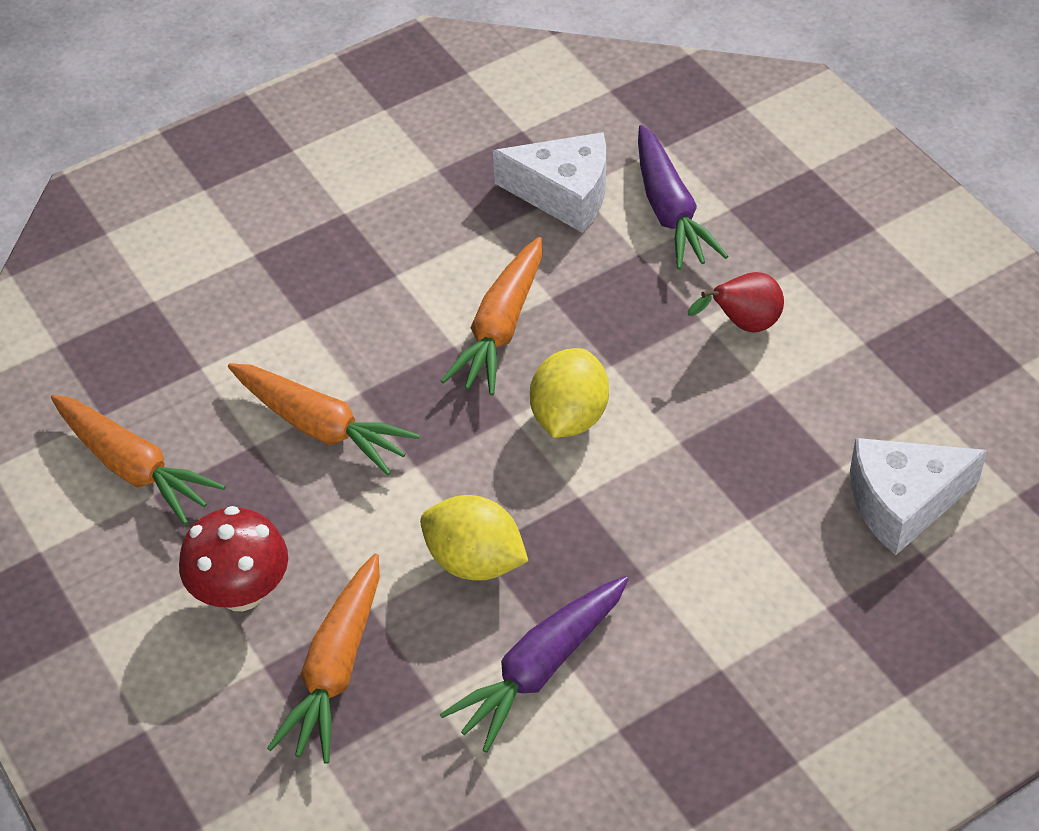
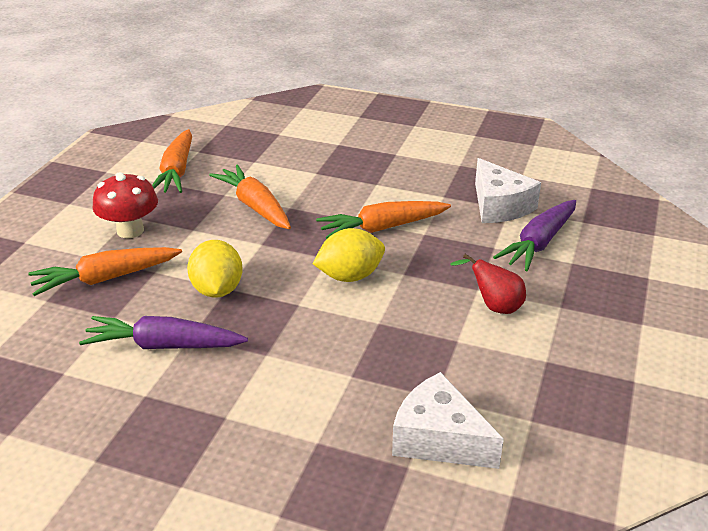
camera: 50 degrees right, 15 degrees down
orange carrot [228,363,420,475] -> orange carrot turned 150 degrees clockwise [209,165,291,229]

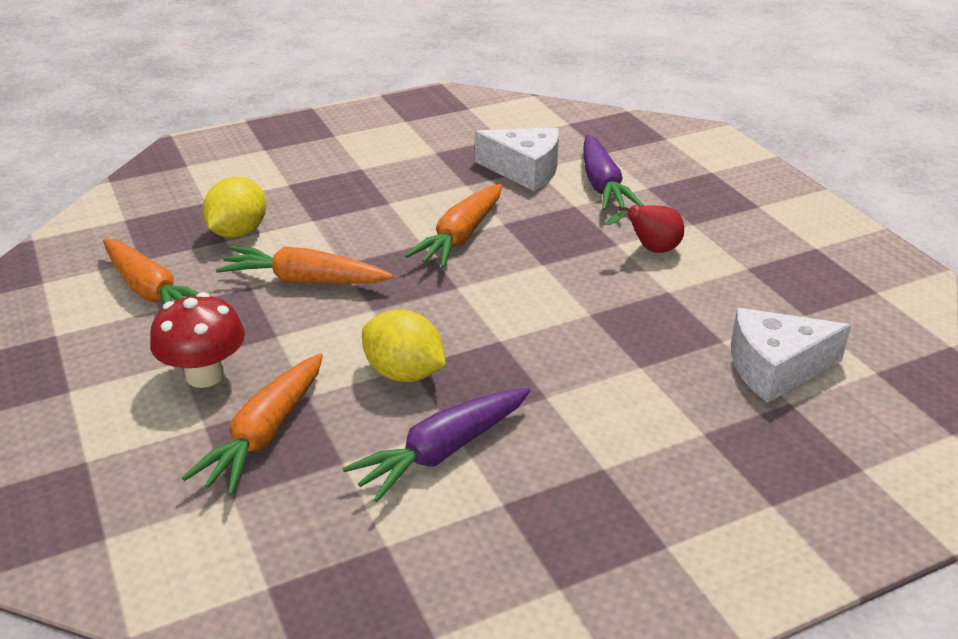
camera: 45 degrees left, 0 degrees up
yellow lemon [313,228,385,282] -> yellow lemon moved to [203,177,266,238]

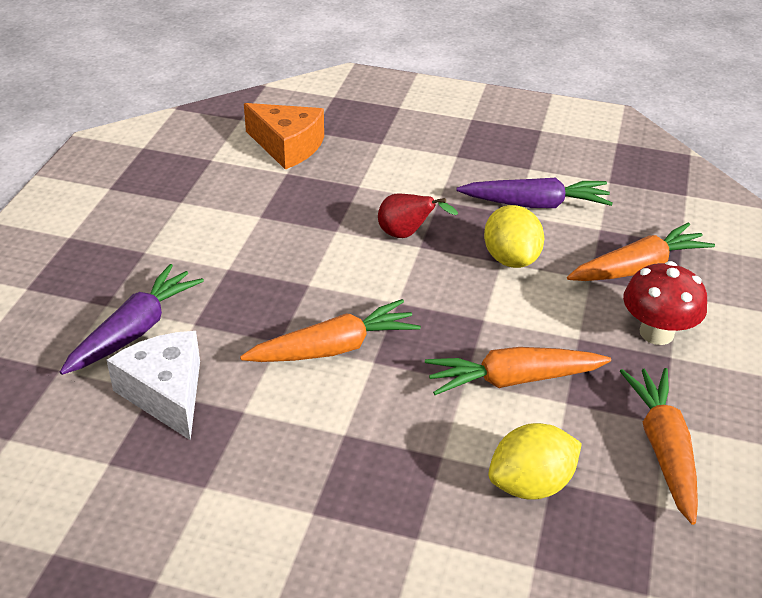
camera: 140 degrees left, 5 degrees up
orange carrot [216,246,393,283] -> orange carrot turned 120 degrees clockwise [425,347,611,395]
red pear [606,205,684,253] -> red pear moved to [378,194,458,238]
white cheese [731,308,851,403] -> orange cheese [244,103,324,170]

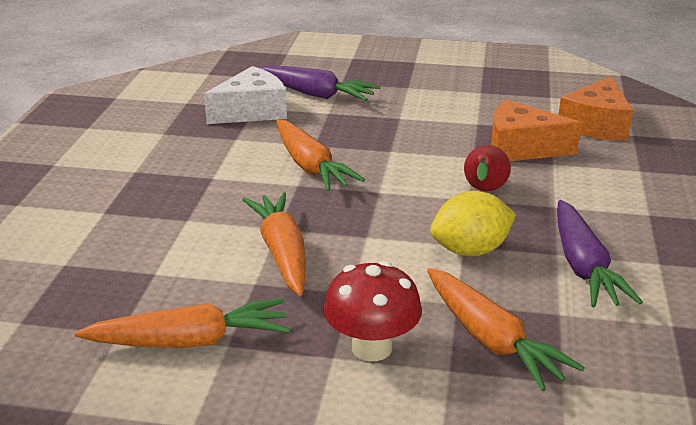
camera: 85 degrees right, 10 degrees down
yellow lemon [488,423,582,500] -> none
none -> orange cheese [491,100,582,161]

